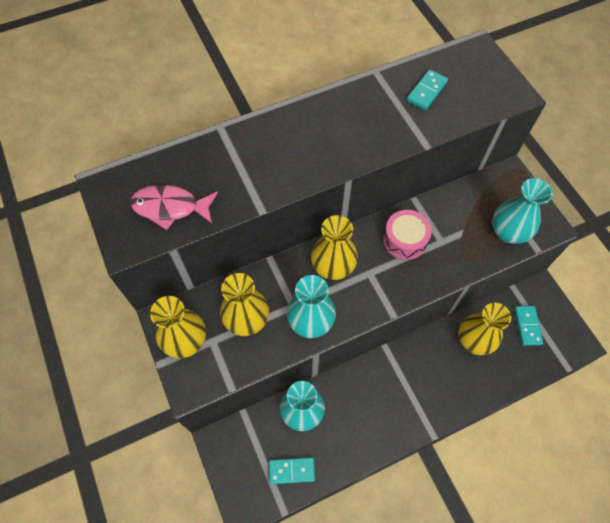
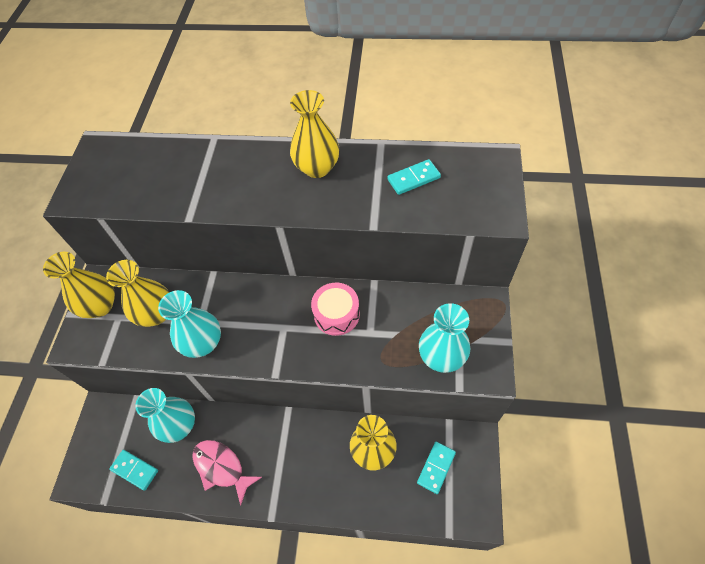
camera: 35 degrees right, 5 degrees down
pink fish [130,185,218,230] -> pink fish moved to [192,440,262,506]
yellow vase [311,215,358,280] -> yellow vase moved to [290,90,339,178]

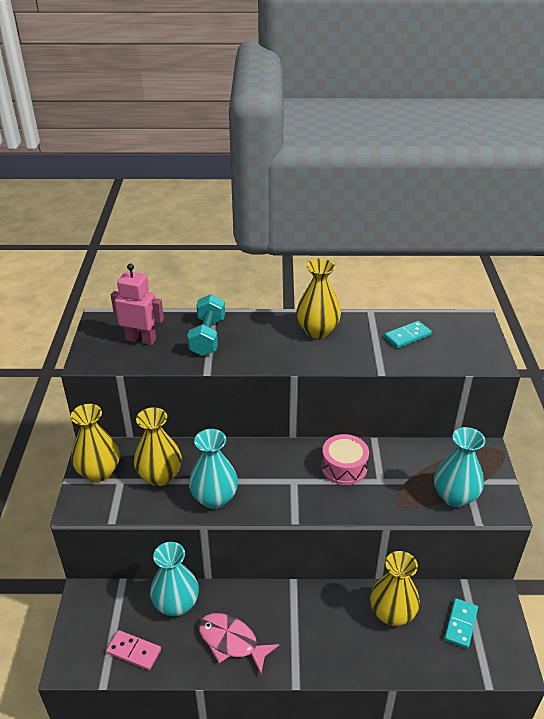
camera: 10 degrees left, 20 degrees down
turquoise domino [109,450,158,491] -> pink domino [106,630,161,670]
none -> pink robot [111,263,164,345]
none -> turquoise dumbbell [187,294,225,356]

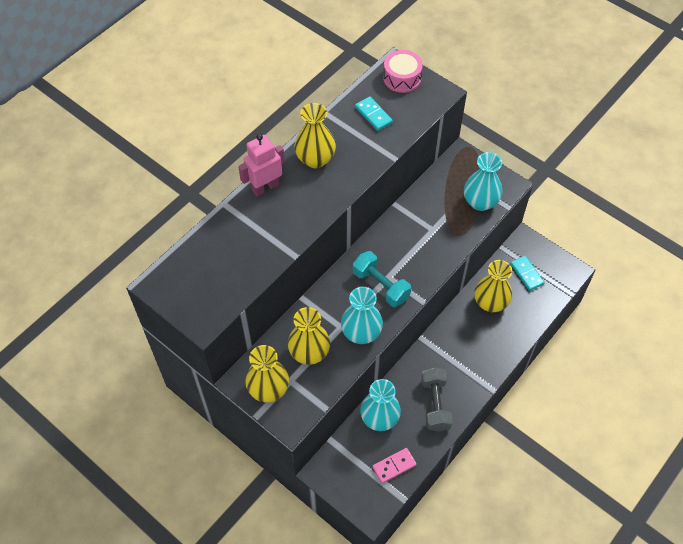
camera: 50 degrees left, 20 degrees up
pink robot [111,263,164,345] -> pink robot moved to [238,134,285,196]
turquoise dumbbell [187,294,225,356] -> turquoise dumbbell moved to [353,251,411,307]
pink fish [199,613,279,674] -> grey dumbbell [421,367,453,432]
pink drum [322,434,369,485] -> pink drum moved to [383,50,423,93]
turquoise domino [384,321,432,348] -> turquoise domino turned 45 degrees counterclockwise [355,97,393,131]

